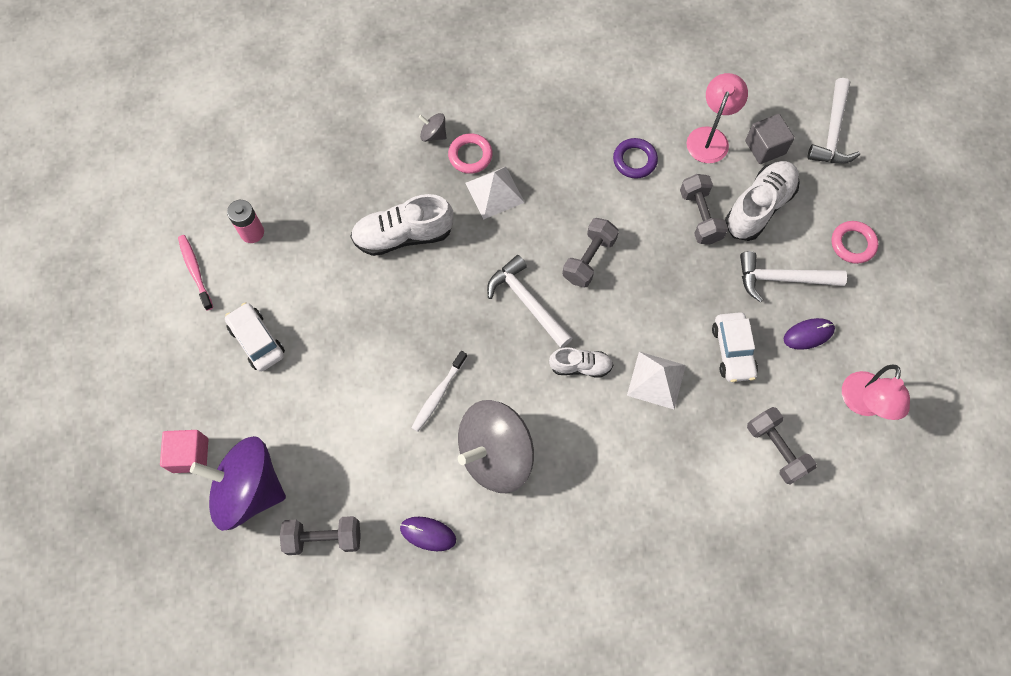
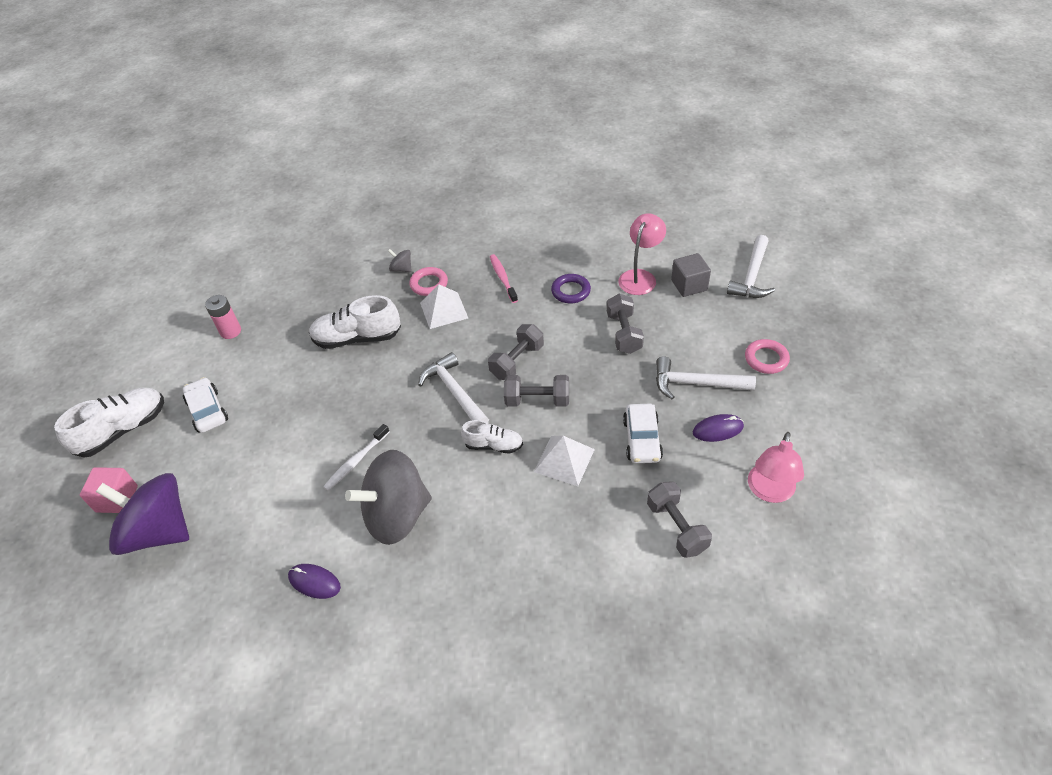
camera: 10 degrees right, 20 degrees down
pink toothbrush [178,235,213,311] -> pink toothbrush moved to [490,254,518,303]
grey dumbbell [280,516,361,555] -> grey dumbbell moved to [504,375,569,407]
white shoe [725,161,800,241] -> white shoe moved to [54,388,164,458]

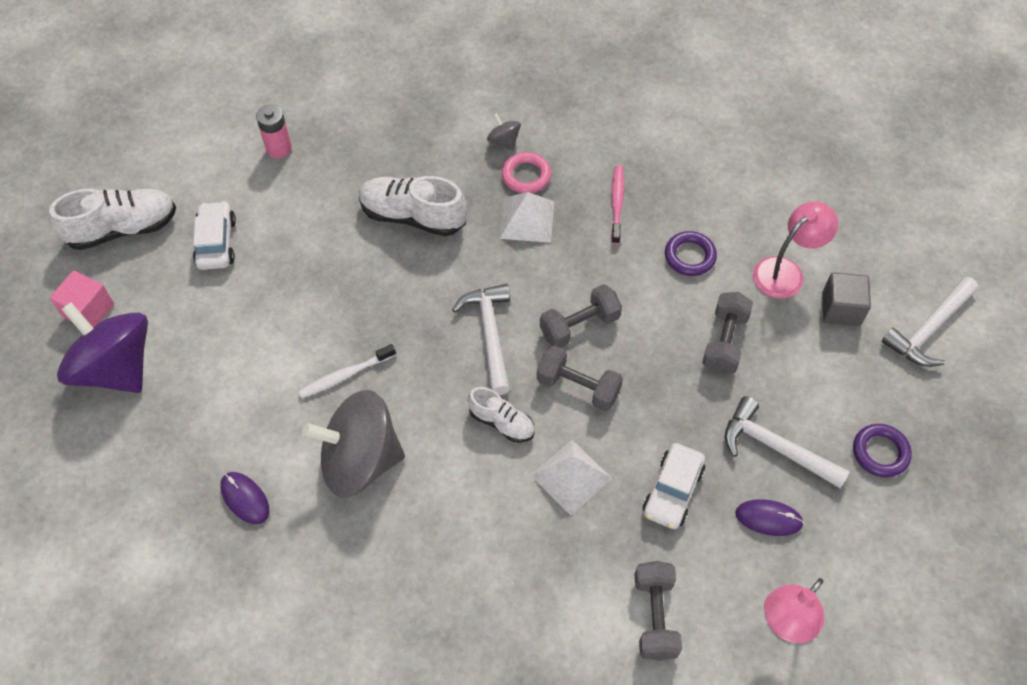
camera: 20 degrees right, 10 degrees up
pink ring [745,339,790,374] -> purple ring [853,424,912,477]

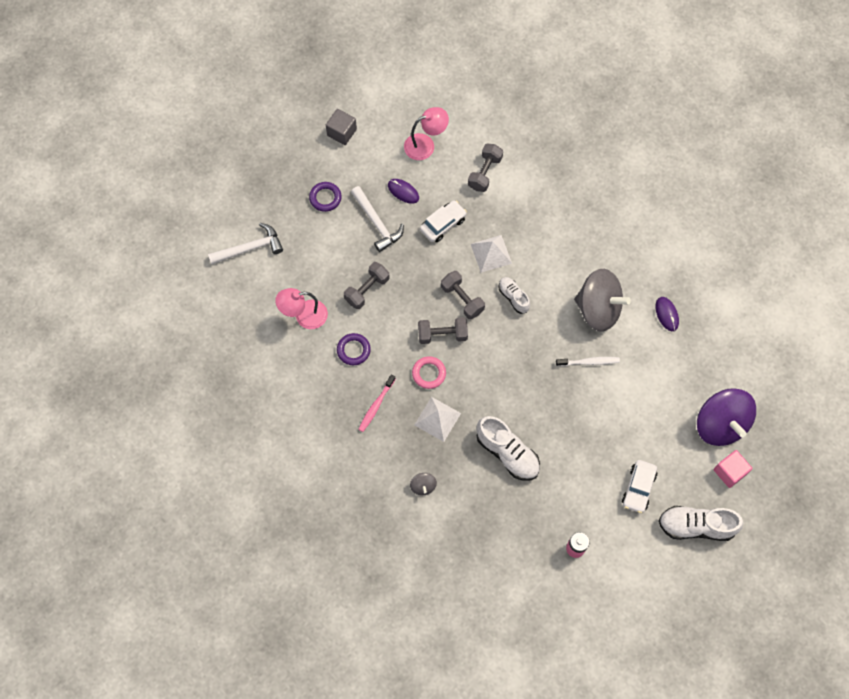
camera: 155 degrees left, 10 degrees up
white hammer [452,284,510,395] -> none
pink ring [502,152,551,193] -> pink ring moved to [412,356,446,389]
grey cube [822,272,871,326] -> grey cube moved to [326,109,357,145]

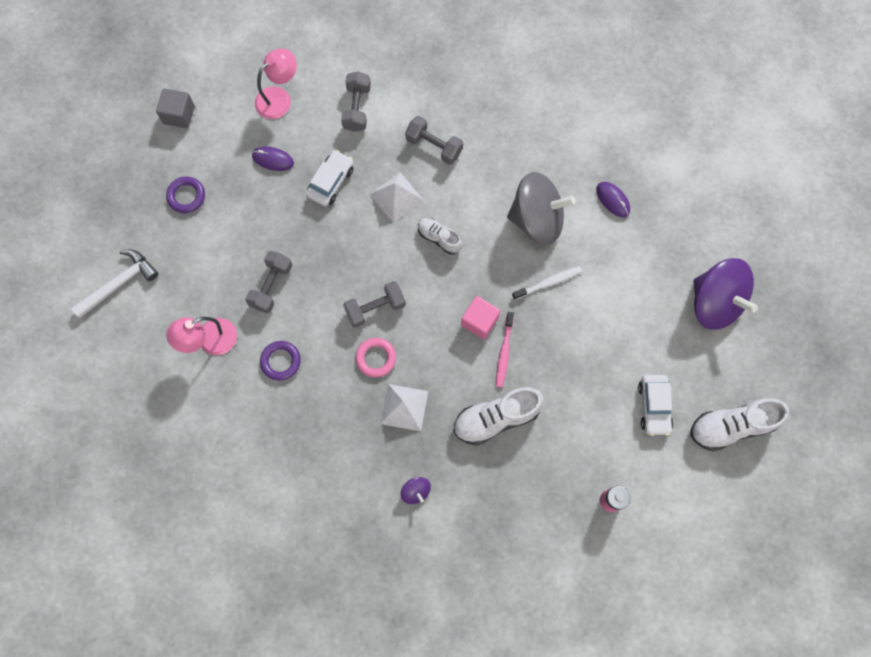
camera: 20 degrees left, 5 degrees up
white hammer [351,186,404,252] -> none
pink toothbrush [358,374,395,432] -> pink toothbrush moved to [496,312,514,388]
grey spinning top [410,473,437,495] -> purple spinning top [401,477,431,504]
grey dumbbell [441,271,485,319] -> grey dumbbell moved to [405,116,463,165]
white shoe [477,416,540,480] -> white shoe turned 135 degrees clockwise [454,387,544,446]
pink cube [714,450,752,488] -> pink cube moved to [461,296,500,339]

